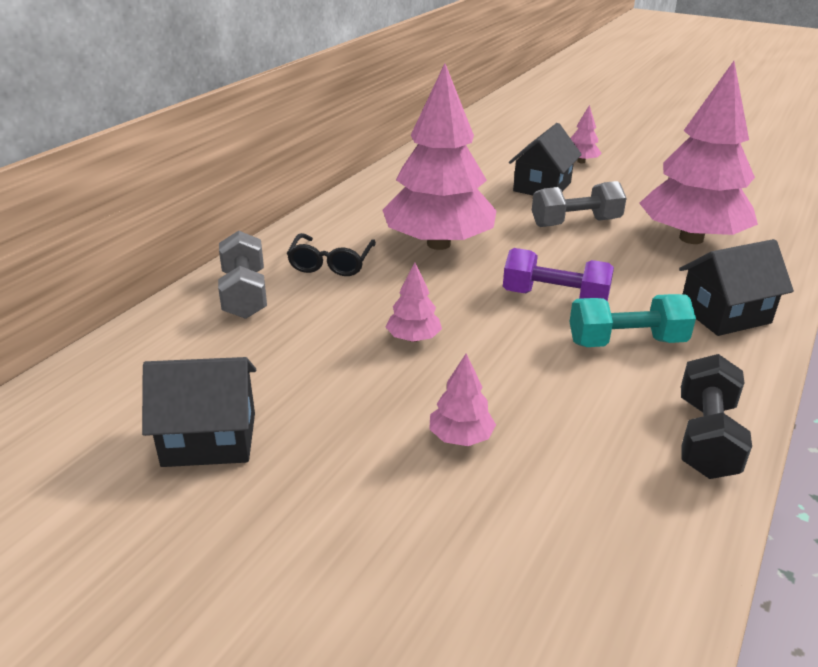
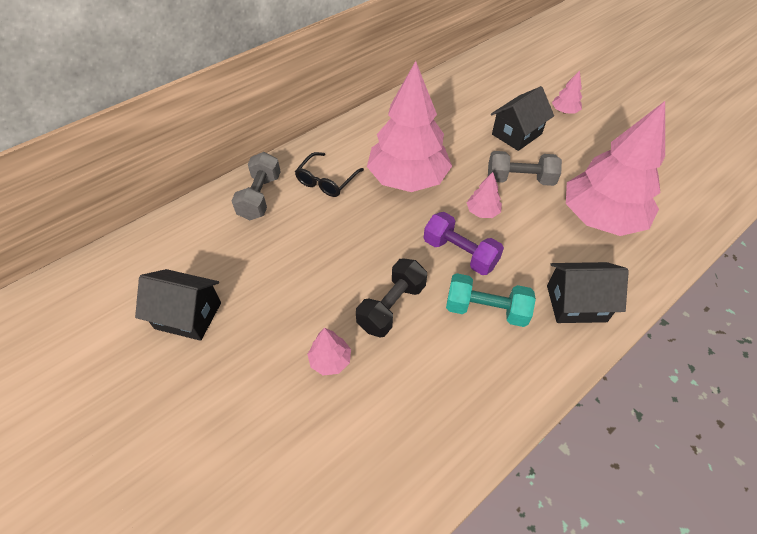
camera: 20 degrees right, 20 degrees up
pink tree [386,262,442,342] -> pink tree moved to [467,172,502,218]
black dumbbell [681,354,752,479] -> black dumbbell moved to [356,258,427,338]

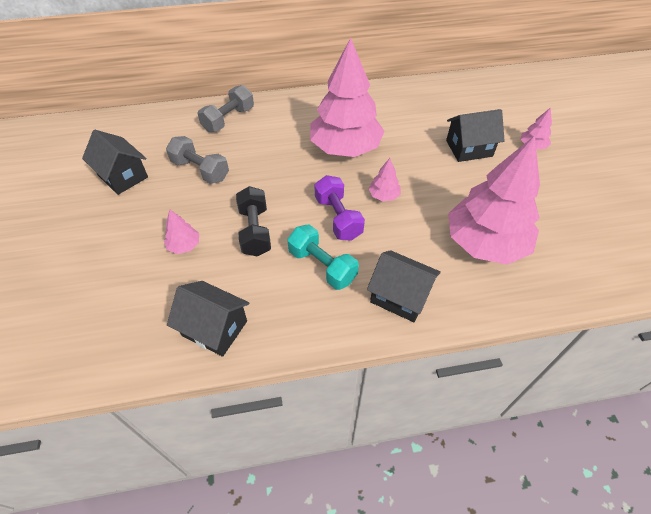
camera: 30 degrees right, 0 degrees up
black glasses [295,152,364,197] -> none
black dumbbell [356,258,427,338] -> black dumbbell turned 75 degrees counterclockwise [236,186,271,257]
grey dumbbell [488,151,562,186] -> grey dumbbell moved to [166,136,229,184]
none -> black house [167,281,249,357]

